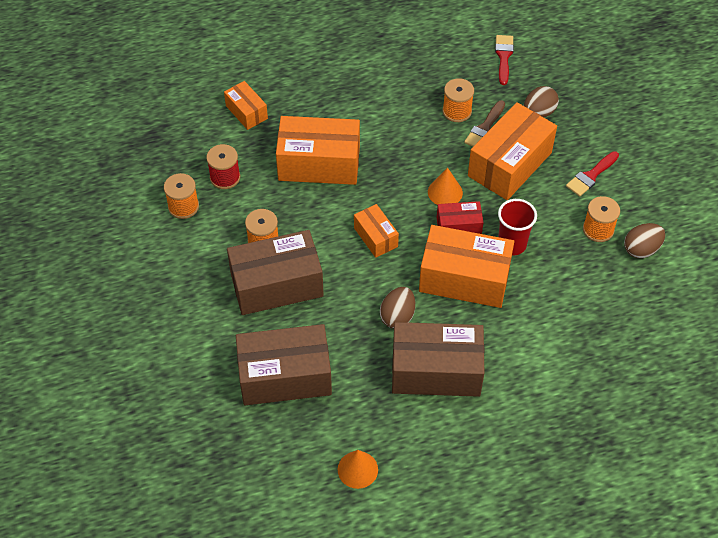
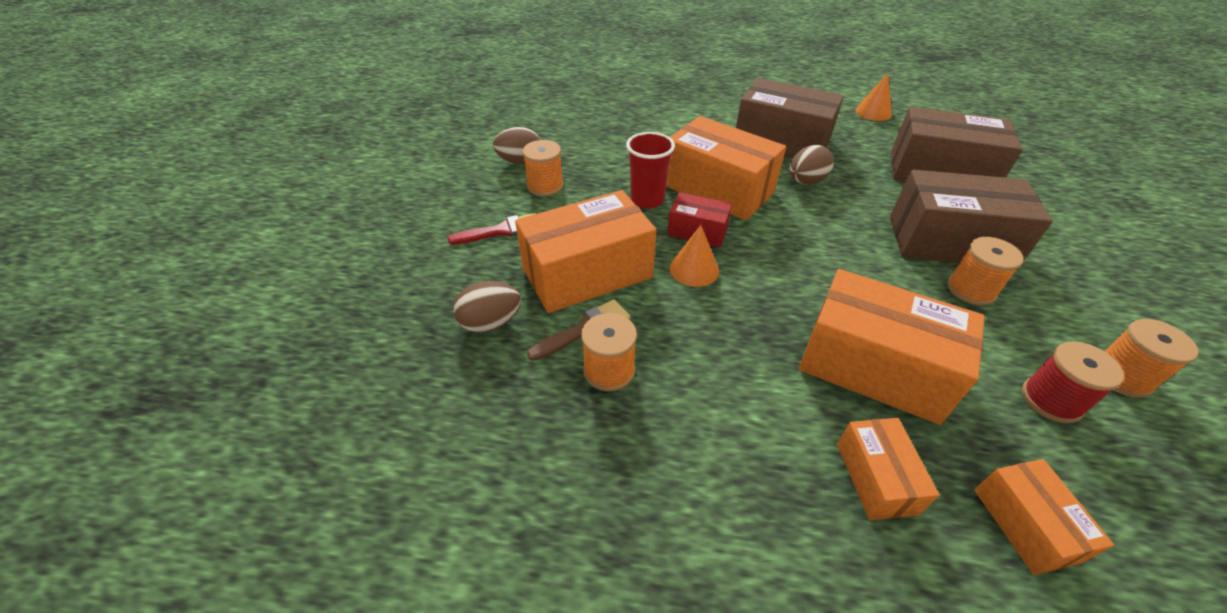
camera: 155 degrees left, 10 degrees down
orange box [354,204,399,258] -> orange box moved to [837,418,940,520]
red brush [495,35,514,85] -> none

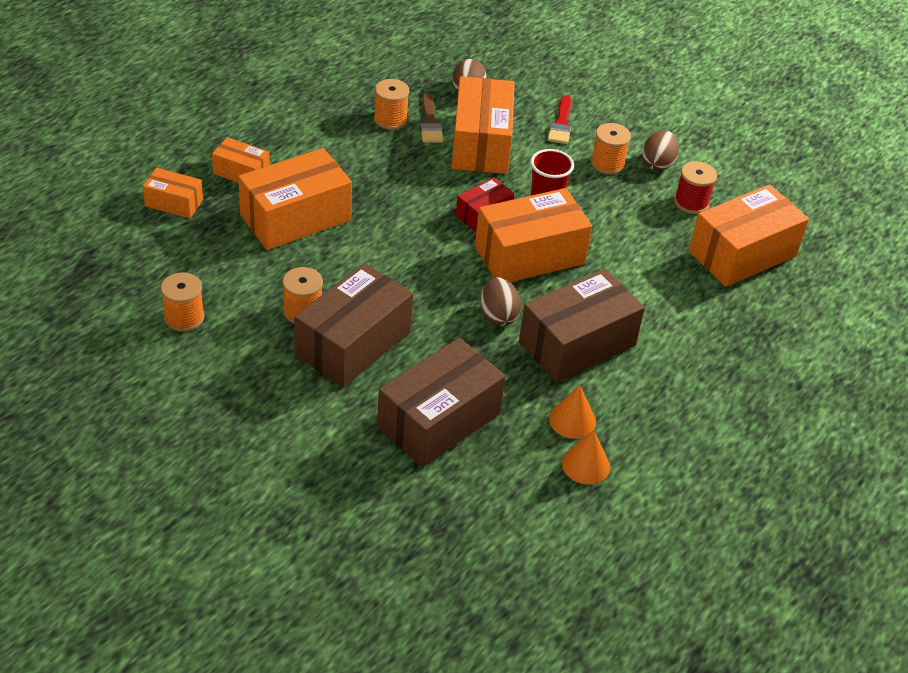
camera: 115 degrees right, 0 degrees up
orange cone [670,225,719,287] -> orange cone moved to [549,385,596,439]
red spool [1022,341,1124,423] -> red spool moved to [674,161,717,214]
none -> orange box [689,184,809,287]

